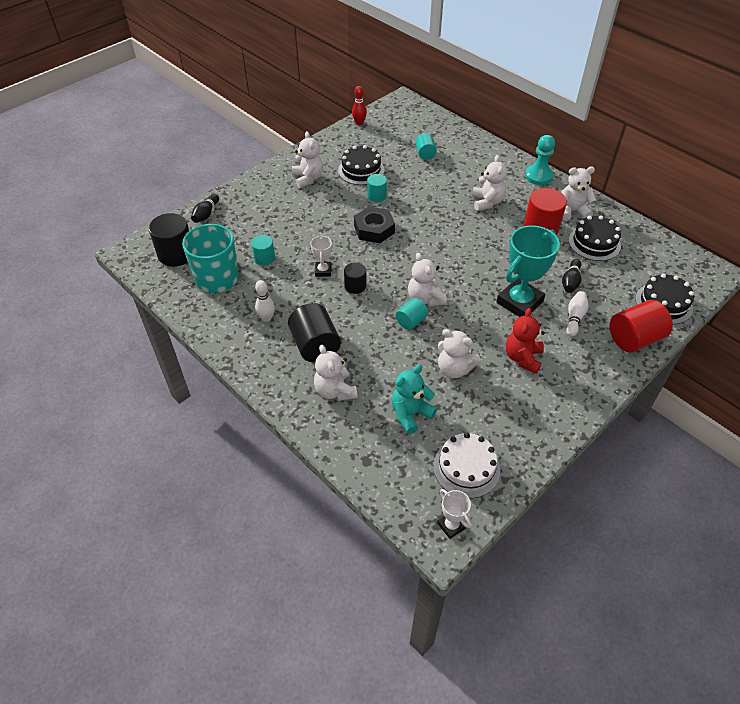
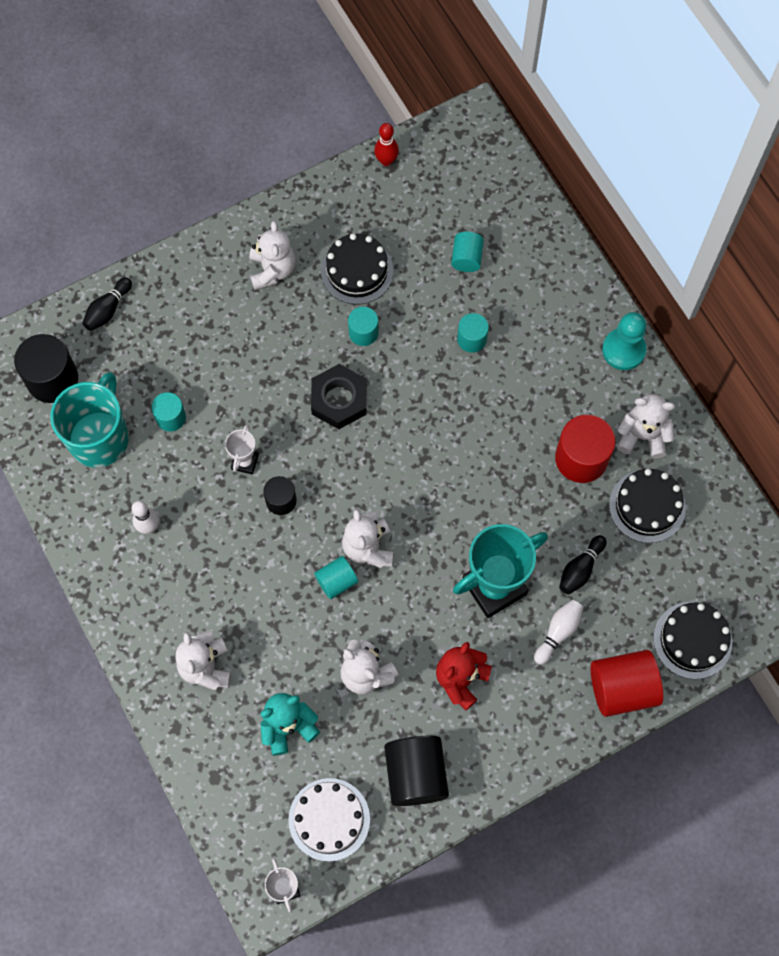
camera: 15 degrees right, 20 degrees up
black cylinder [288,303,341,362] -> black cylinder moved to [384,736,449,806]
white teddy bear [472,155,507,211] -> none
none -> turquoise cylinder [457,313,489,353]

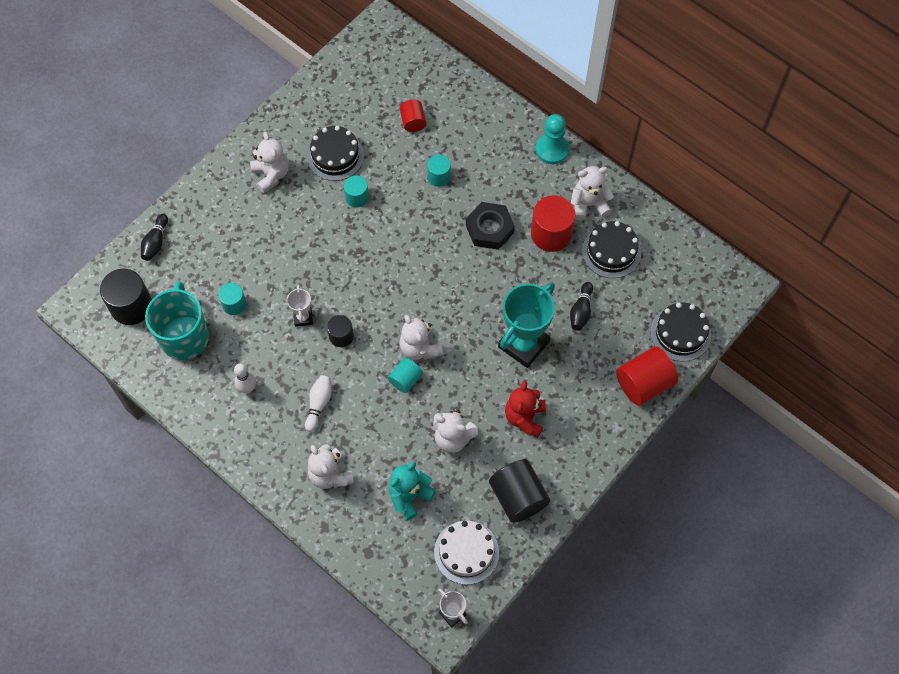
camera: 20 degrees left, 5 degrees down
black nut [311,364,366,429] -> black nut moved to [466,202,515,250]
red bowling pin [374,123,399,166] -> none
turquoise cylinder [451,232,484,272] -> red cylinder [400,100,426,132]
white bowling pin [534,600,583,665] -> white bowling pin moved to [305,375,331,432]

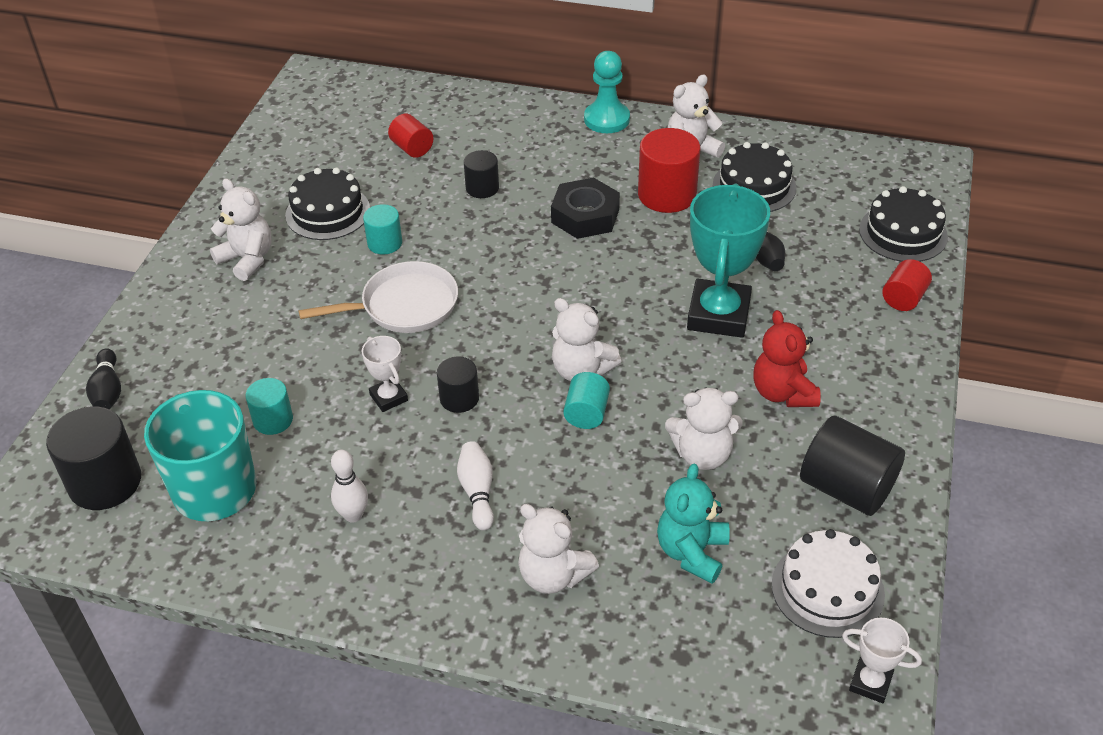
camera: 25 degrees left, 20 degrees down
turquoise cylinder [427,155,451,187] -> black cylinder [464,150,499,198]
red cylinder [616,346,678,406] -> red cylinder [882,259,932,311], size x0.58
none -> white pan [298,261,458,333]

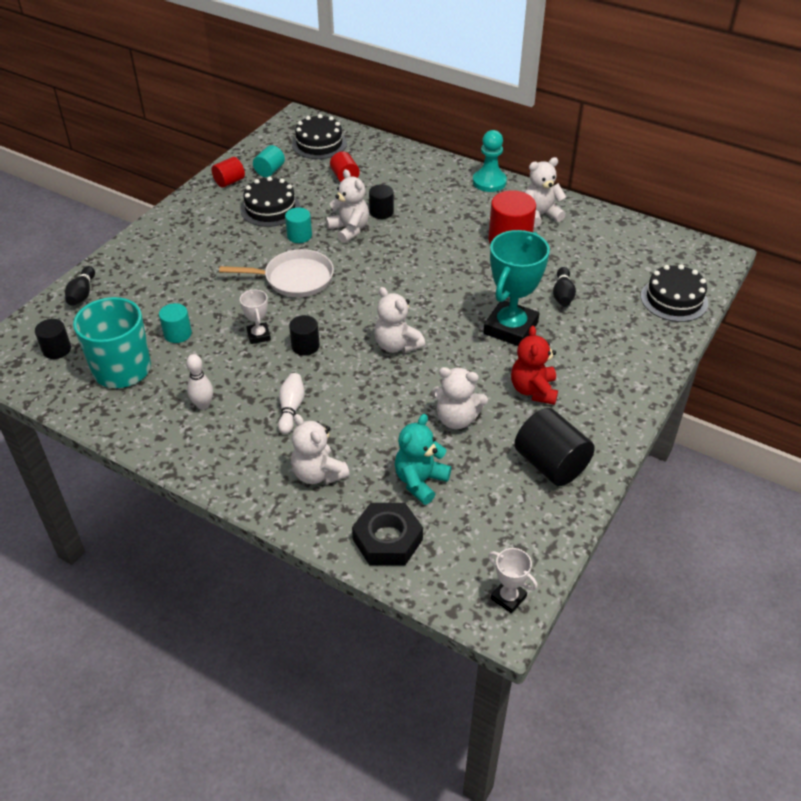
camera: 15 degrees right, 0 degrees up
black cylinder [46,407,141,510] -> black cylinder [35,319,71,359], size x0.58
white teddy bear [210,178,272,281] -> white teddy bear moved to [326,169,369,243]
black nut [551,177,620,239] -> black nut moved to [352,503,423,566]
turquoise cylinder [563,372,610,429] -> turquoise cylinder moved to [253,145,285,177]
black cake [713,142,797,212] -> black cake moved to [292,114,347,159]
white cake [772,529,885,638] -> none
red cylinder [882,259,932,311] -> red cylinder moved to [212,157,245,188]

